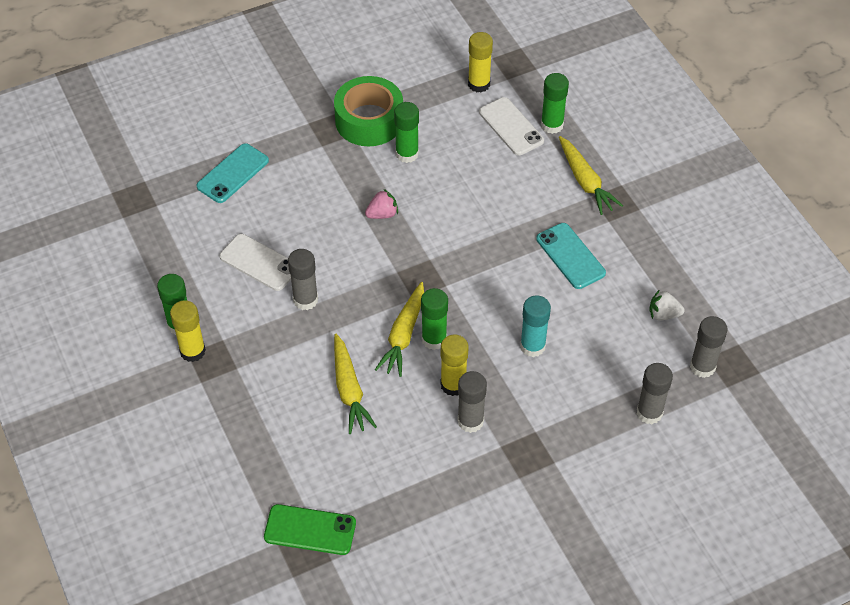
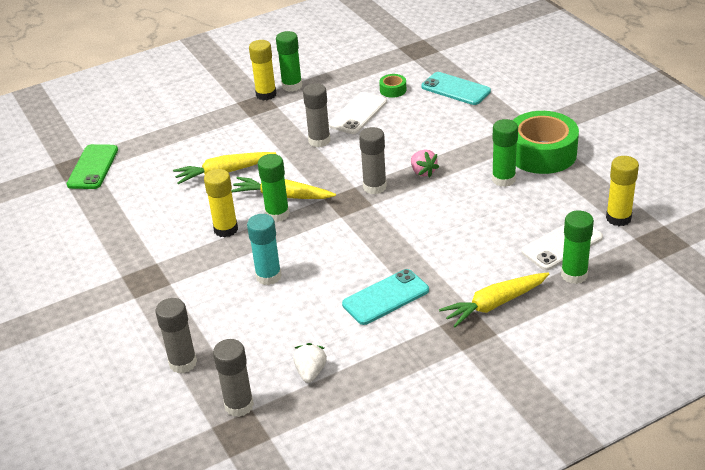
camera: 90 degrees right, 15 degrees down
grey glue stick [457,371,487,433] -> grey glue stick moved to [359,127,387,194]
none -> green tape [379,74,406,98]

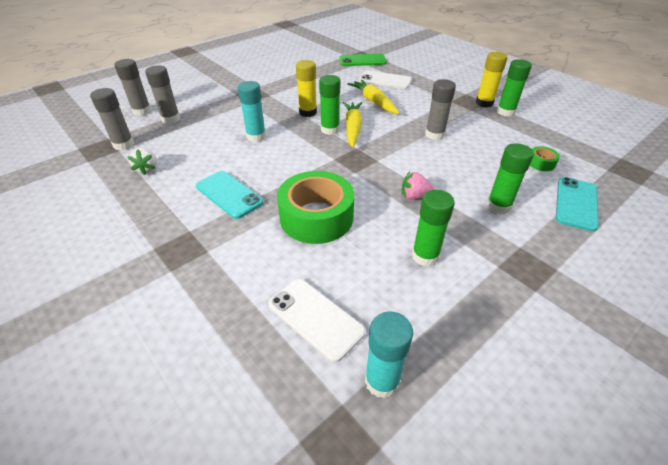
camera: 75 degrees right, 5 degrees up
white strawberry [293,343,327,383] -> white strawberry turned 90 degrees clockwise [128,148,157,175]
white phone [329,92,387,134] -> white phone moved to [359,71,412,89]
grey glue stick [359,127,387,194] -> grey glue stick moved to [114,59,151,116]
pink strawberry [411,150,439,177] -> pink strawberry turned 45 degrees clockwise [402,172,434,200]
yellow carrot [439,272,549,327] -> none
green tape [512,111,579,174] -> green tape moved to [277,171,354,244]
green glue stick [561,210,594,284] -> green glue stick moved to [487,143,534,214]
yellow glue stick [606,156,639,226] -> turquoise glue stick [365,311,413,399]

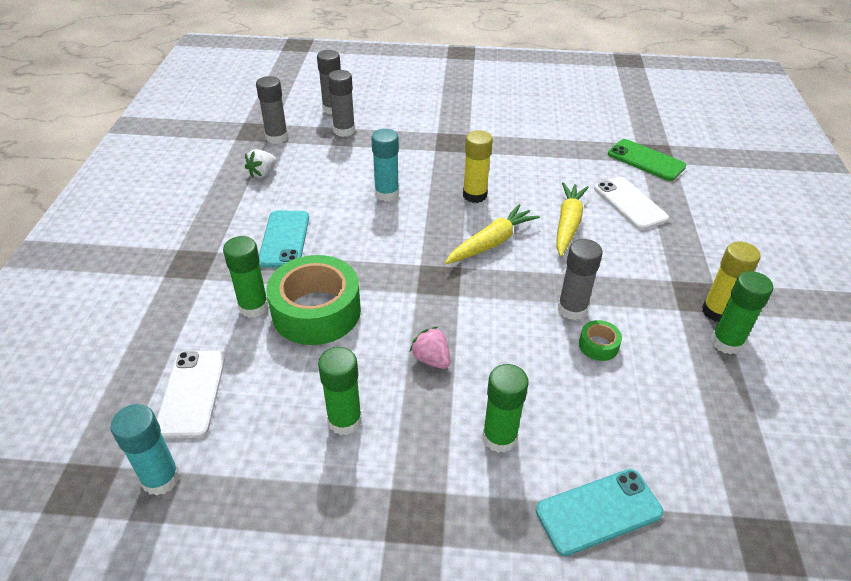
camera: 45 degrees right, 0 degrees up
green glue stick [319,75,340,135] -> green glue stick moved to [223,236,269,318]
green tape [530,146,560,171] -> green tape moved to [579,320,622,361]

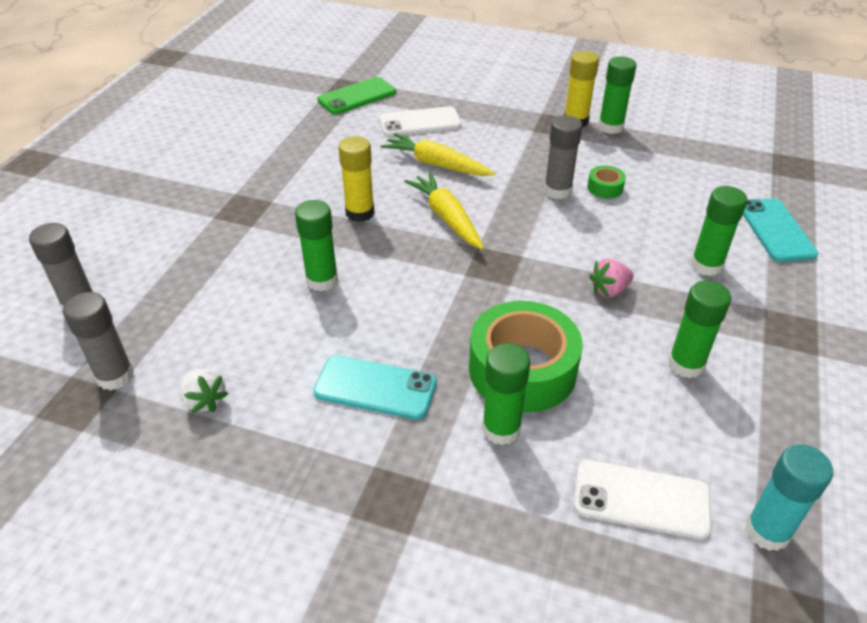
camera: 75 degrees left, 0 degrees up
grey glue stick [328,70,355,137] -> none
turquoise glue stick [371,129,399,201] -> green glue stick [295,200,338,292]

